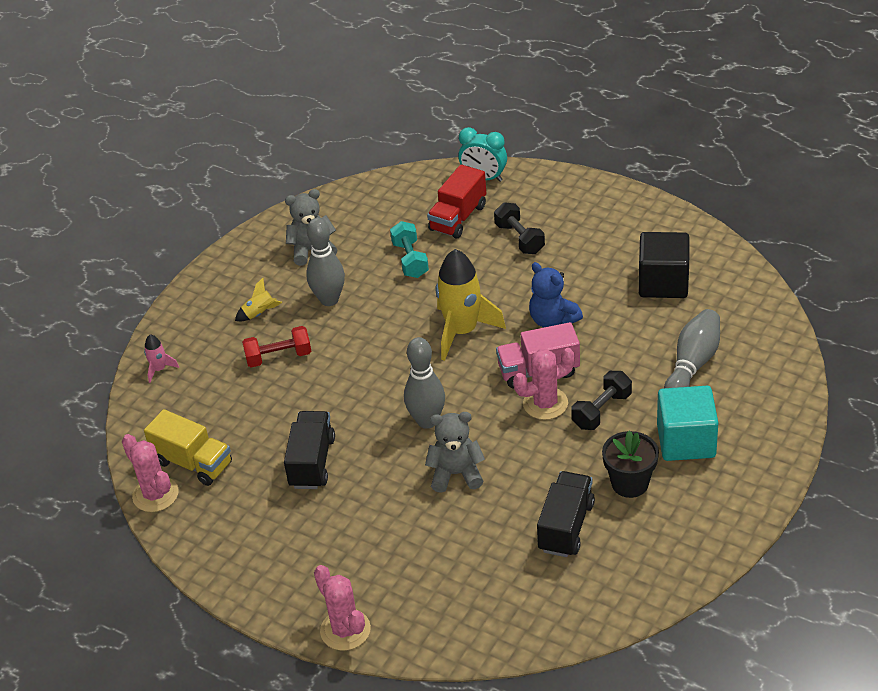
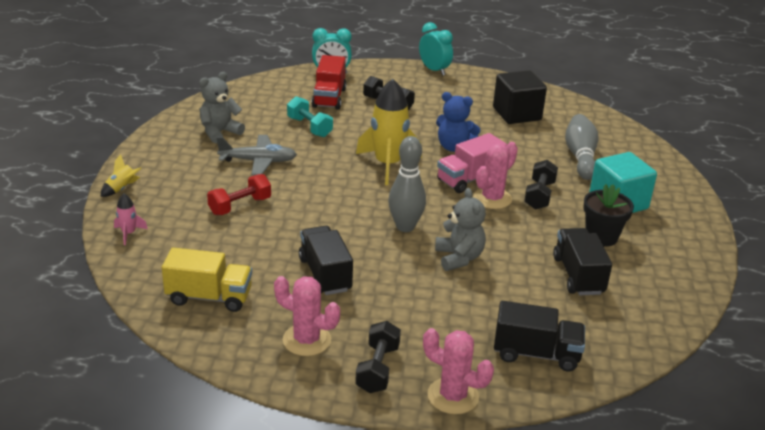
camera: 30 degrees left, 10 degrees down
pink cactus [122,434,179,512] -> pink cactus moved to [274,276,340,356]
yellow rocket [235,278,282,321] -> yellow rocket moved to [101,154,142,197]
grey bowling pin [306,218,345,306] -> grey plane [217,135,297,176]
grey teddy bear [425,412,485,493] -> grey teddy bear turned 105 degrees clockwise [435,188,486,271]
none -> black dumbbell [355,321,401,393]
none -> turquoise clock [419,22,453,76]
none -> black truck [494,301,585,371]

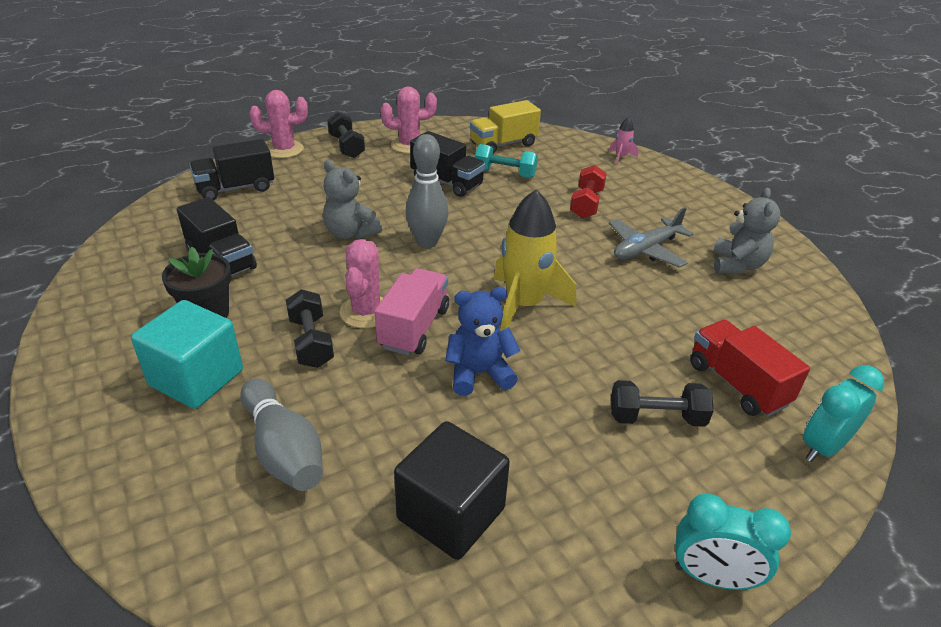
camera: 145 degrees right, 5 degrees up
yellow rocket [101,154,142,197] -> none
turquoise dumbbell [287,96,333,137] -> turquoise dumbbell moved to [475,144,538,178]

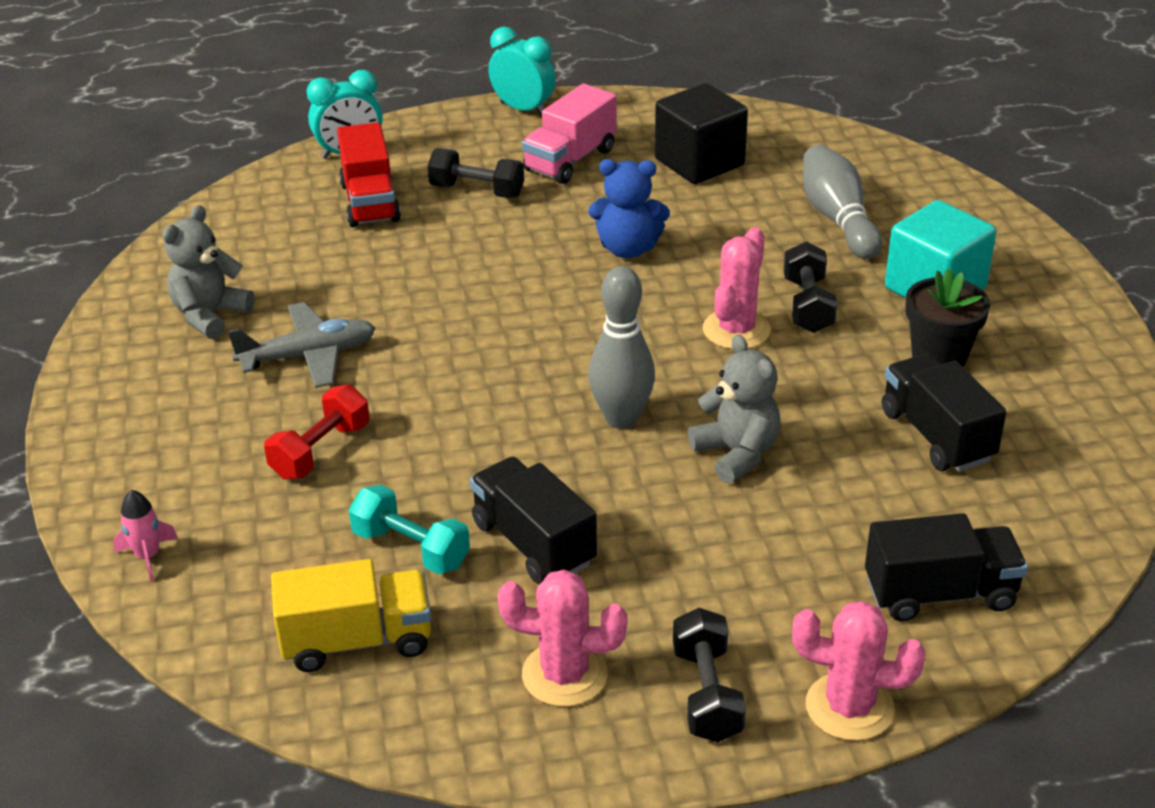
camera: 160 degrees left, 0 degrees up
pink truck [375,268,449,355] -> pink truck moved to [522,83,616,184]
yellow rocket [493,189,576,331] -> none

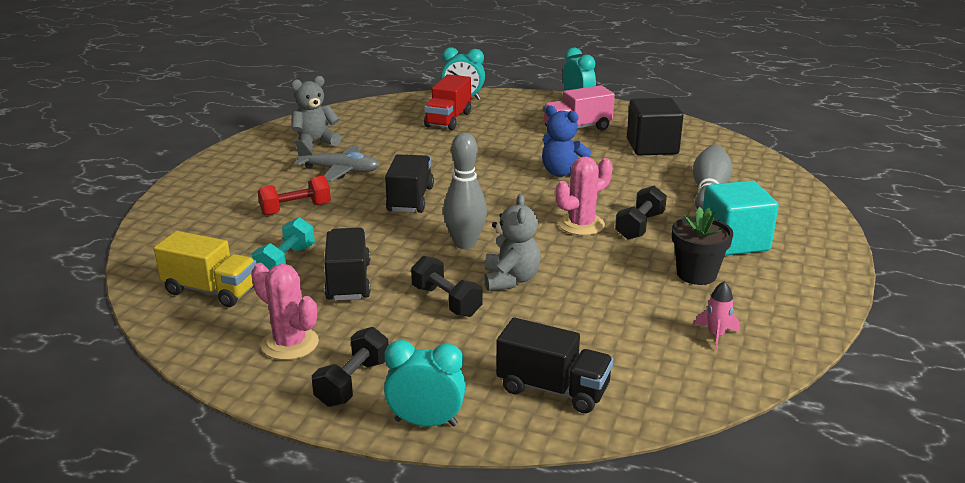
camera: 30 degrees right, 10 degrees down
pink rocket [113,490,178,581] -> pink rocket moved to [694,281,740,350]
turquoise dumbbell [349,485,470,574] -> turquoise dumbbell turned 45 degrees clockwise [252,217,315,270]
black dumbbell [428,148,524,198] -> black dumbbell moved to [411,256,483,317]
pink cactus [792,601,925,741] -> turquoise clock [384,340,466,427]
black truck [882,354,1007,472] -> black truck moved to [385,154,434,213]

